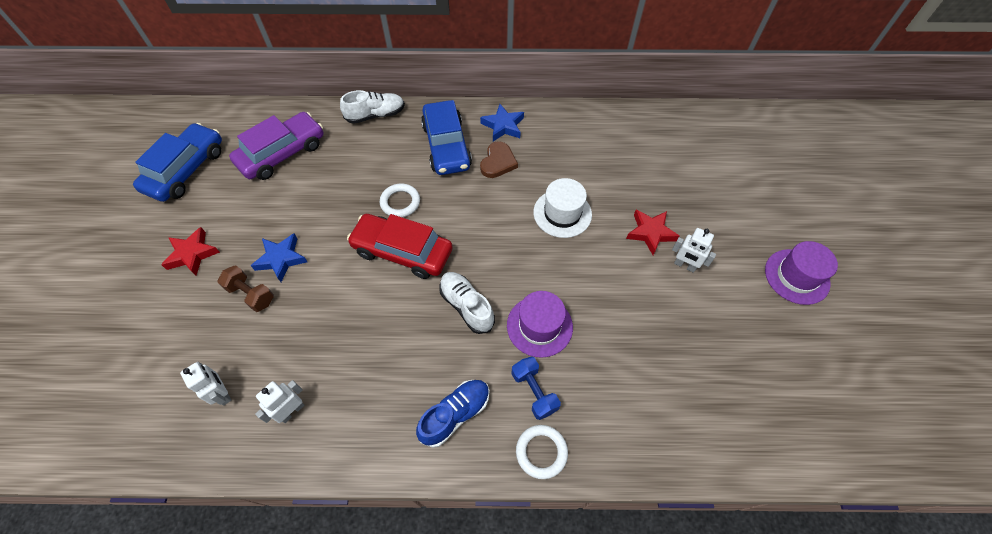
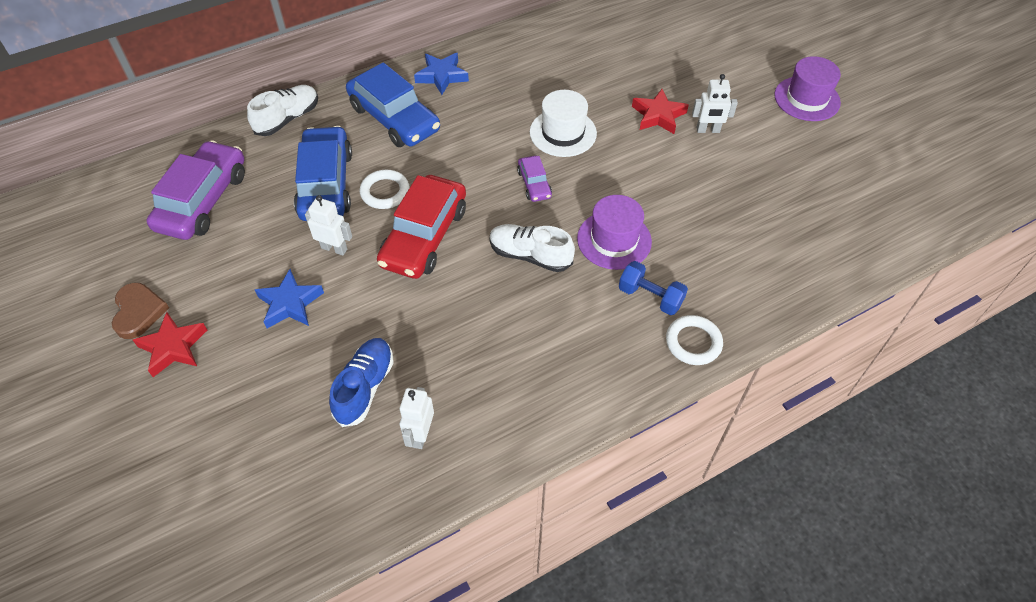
camera: 30 degrees left, 5 degrees down
blue car [133,123,222,202] -> blue car moved to [294,126,352,221]
white robot [180,362,231,405] -> white robot moved to [305,195,352,255]
brown dumbbell [218,265,274,312] -> none
red car [347,214,453,279] -> red car turned 60 degrees counterclockwise [377,175,466,279]
blue shoe [416,380,489,448] -> blue shoe moved to [329,338,394,427]
brown heart [480,141,518,178] -> brown heart moved to [112,283,169,339]
none -> purple car [517,156,552,202]

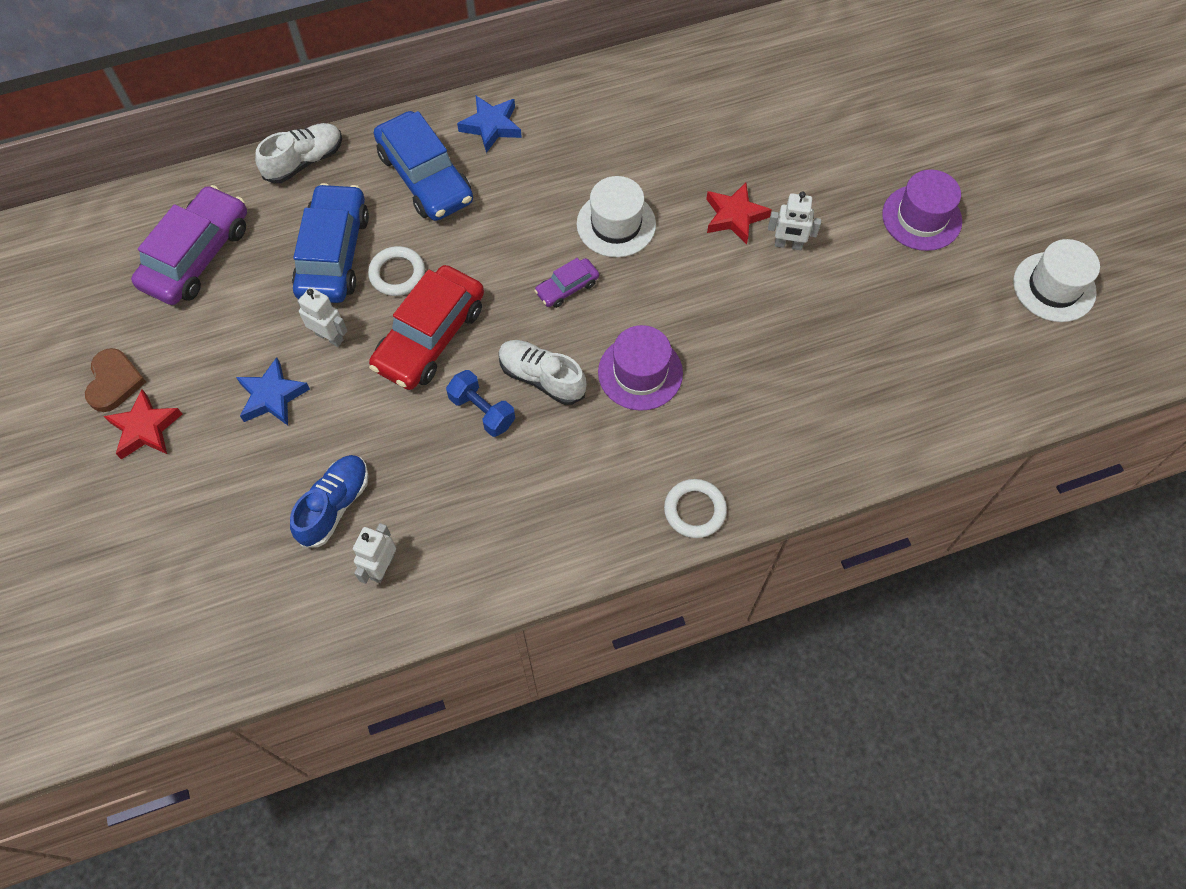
camera: 10 degrees right, 10 degrees up
purple car [517,156,552,202] -> purple car turned 60 degrees clockwise [534,258,599,308]
blue dumbbell [619,261,688,315] -> blue dumbbell moved to [446,370,515,437]
none -> white hat [1013,239,1100,322]

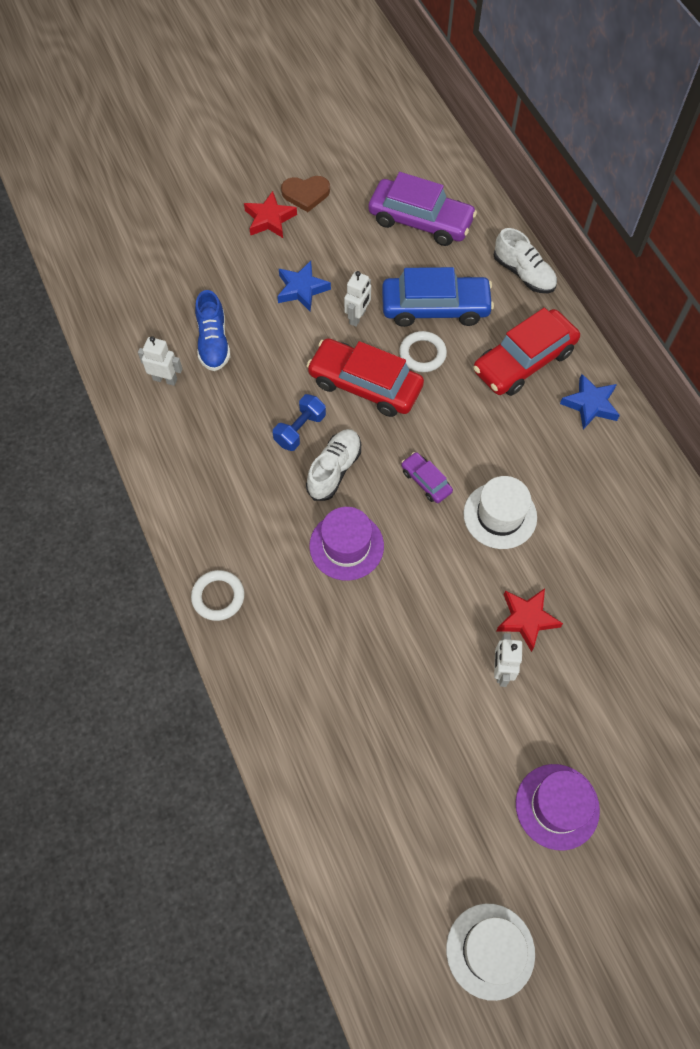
camera: 85 degrees right, 0 degrees up
blue shoe [290,455,369,548] -> blue shoe turned 60 degrees clockwise [195,290,230,371]
blue car [374,111,473,221] -> red car [473,308,580,396]

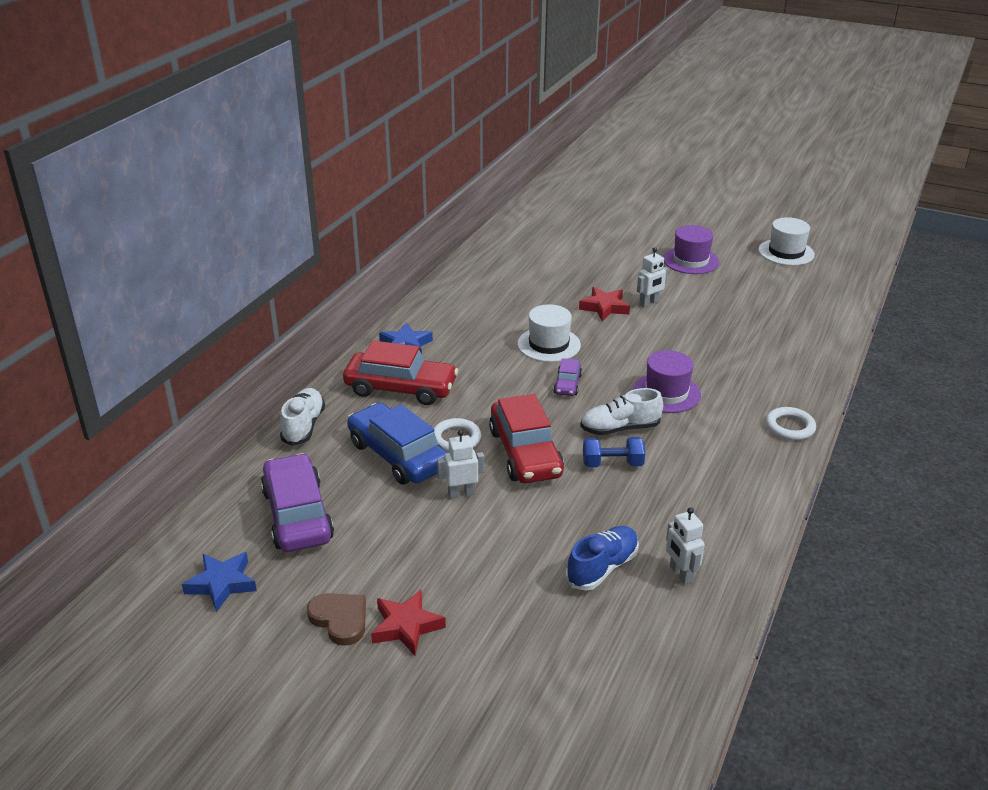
camera: 130 degrees left, 30 degrees down
blue star [277,261,331,311] -> blue star moved to [182,552,257,612]

